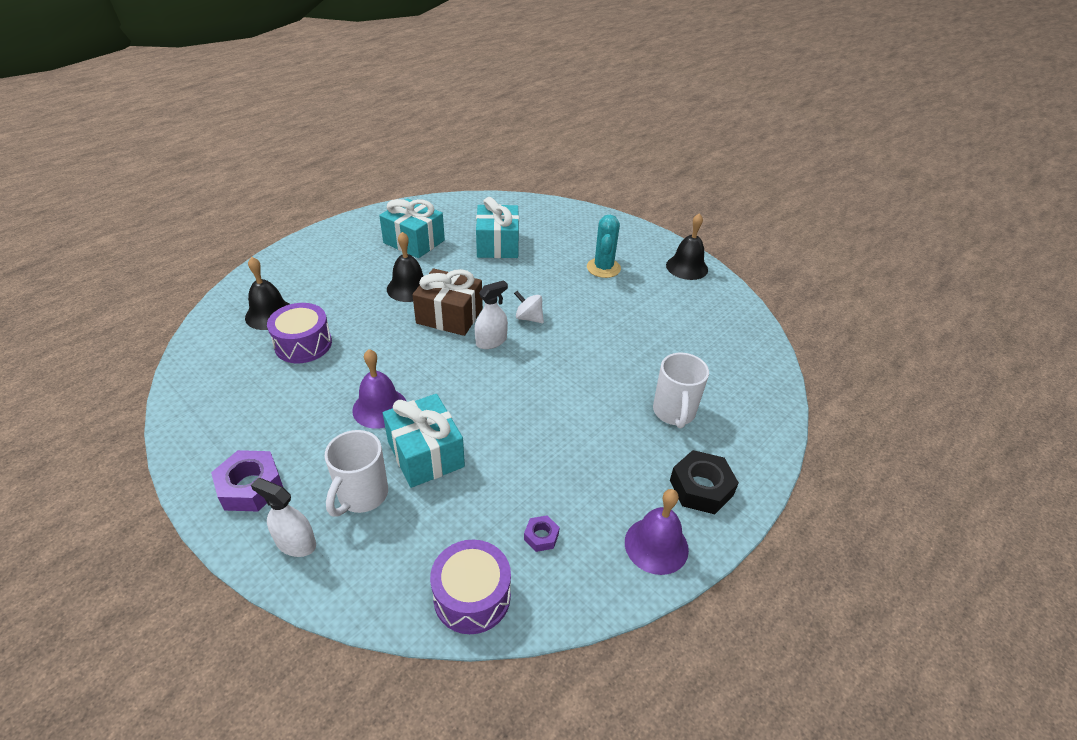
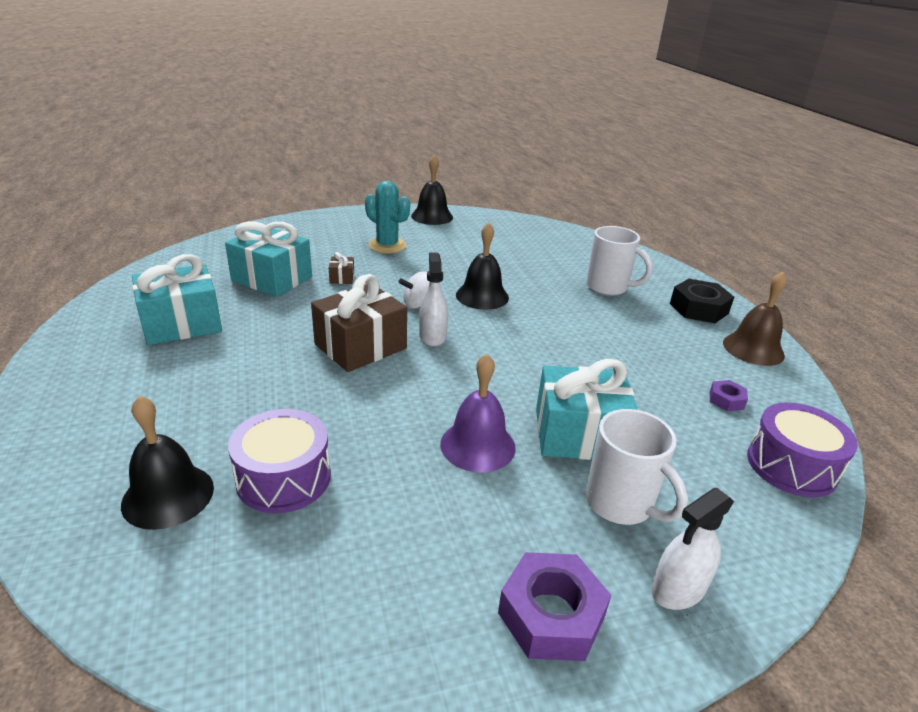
camera: 60 degrees left, 10 degrees down
black bell [387,232,423,302] -> black bell moved to [456,222,509,310]
purple bell [625,489,689,575] -> brown bell [723,272,787,366]
none -> brown gift [329,252,354,284]

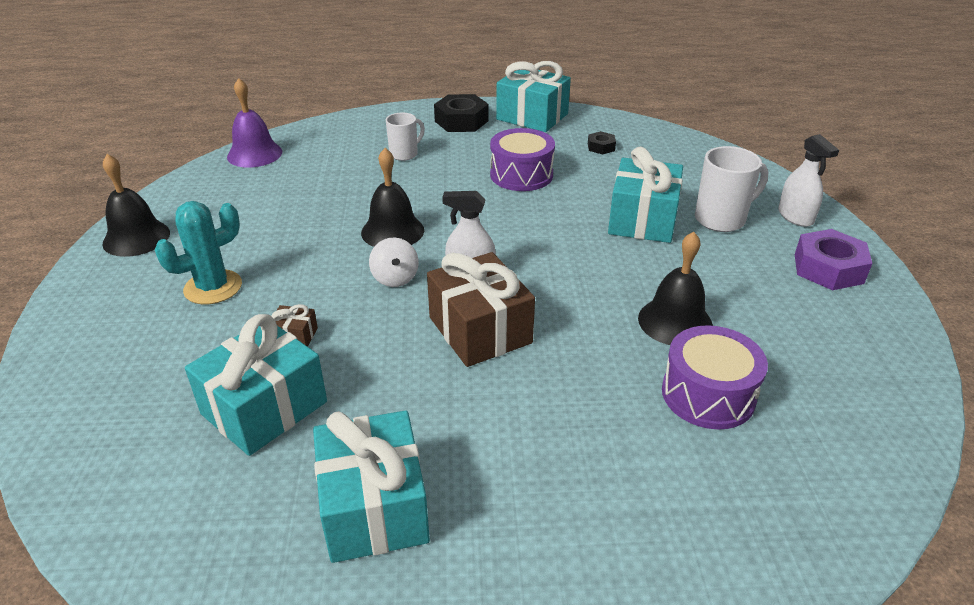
camera: 75 degrees left, 5 degrees up
black bell [121,396,214,530] -> black bell moved to [638,231,713,345]
purple bell [440,354,516,473] -> purple bell moved to [227,78,282,168]
white mug [586,226,653,296] -> white mug [386,113,425,161], size x0.64
purple nut [710,380,748,411] -> black nut [588,131,616,155]
brown bell [723,272,787,366] -> turquoise gift [496,61,571,132]
purple drum [747,402,858,498] -> purple drum moved to [490,128,555,191]

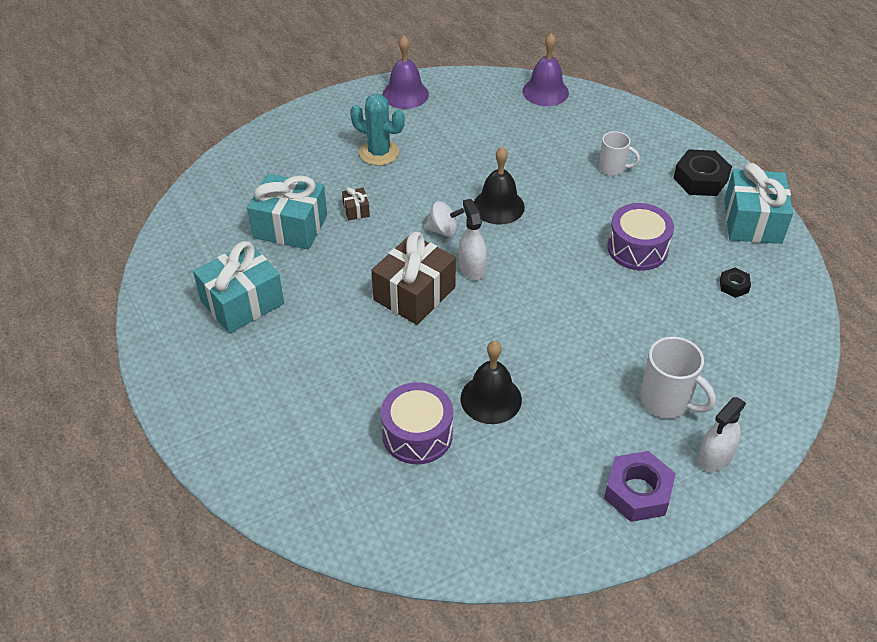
camera: 65 degrees right, 10 degrees up
black bell [102,154,170,257] -> purple bell [382,36,429,109]
white spinning top [369,238,419,287] -> white spinning top turned 135 degrees counterclockwise [424,201,465,237]
turquoise gift [608,147,683,243] -> none

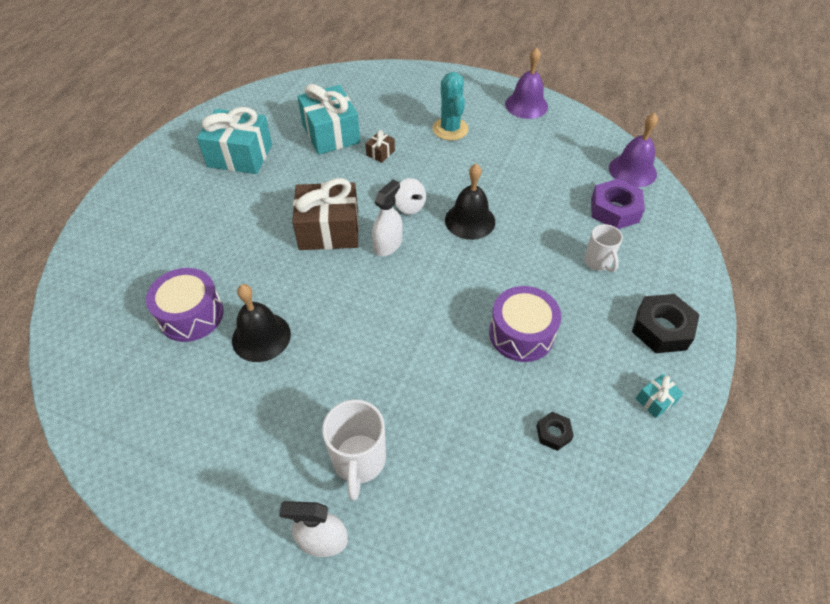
camera: 50 degrees right, 5 degrees up
purple nut [604,451,676,522] -> purple nut moved to [591,179,645,229]
turquoise gift [724,163,793,244] -> turquoise gift [636,374,684,418], size x0.43

